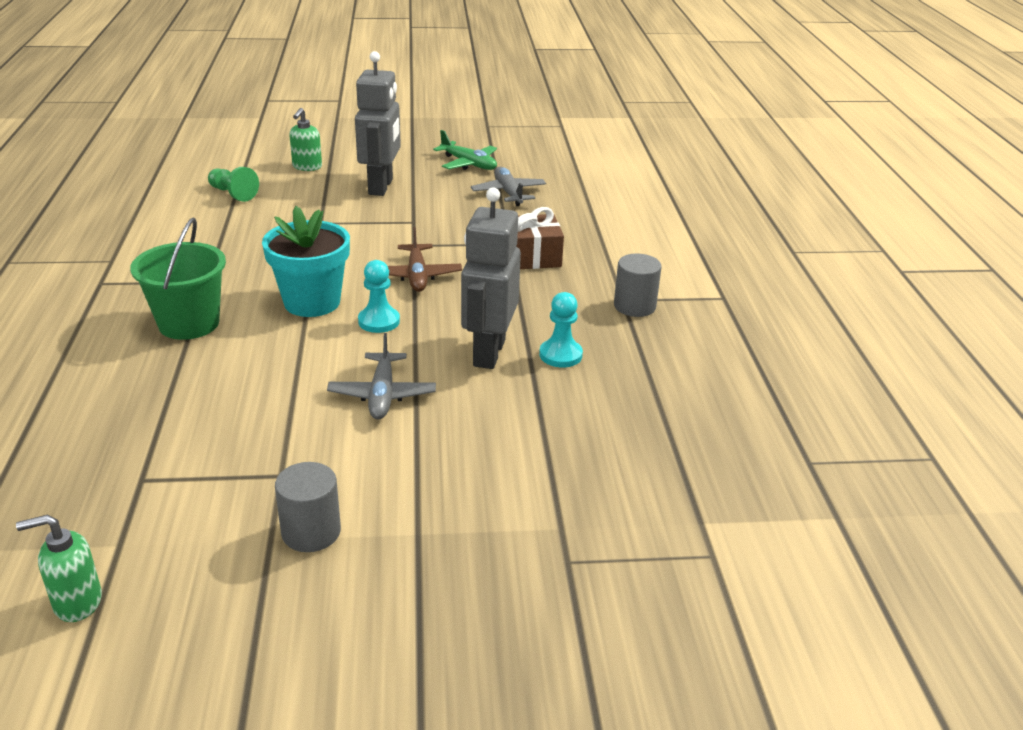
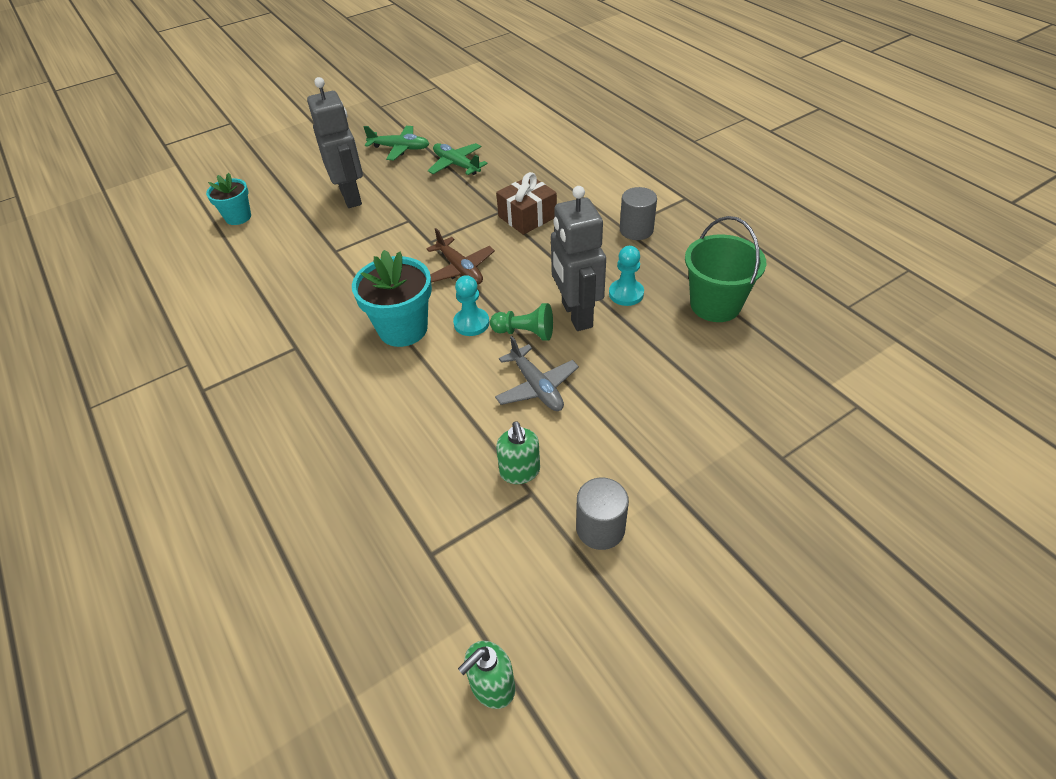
camera: 25 degrees left, 15 degrees up
green bucket [130,218,226,340] -> green bucket moved to [685,216,766,322]
green pawn [208,167,259,202] -> green pawn moved to [490,303,553,341]
green soap dispenser [289,108,322,171] -> green soap dispenser moved to [496,421,540,484]
grey plane [471,167,546,206] -> green plane [428,143,488,175]
none -> turquoise flower pot [206,173,251,225]

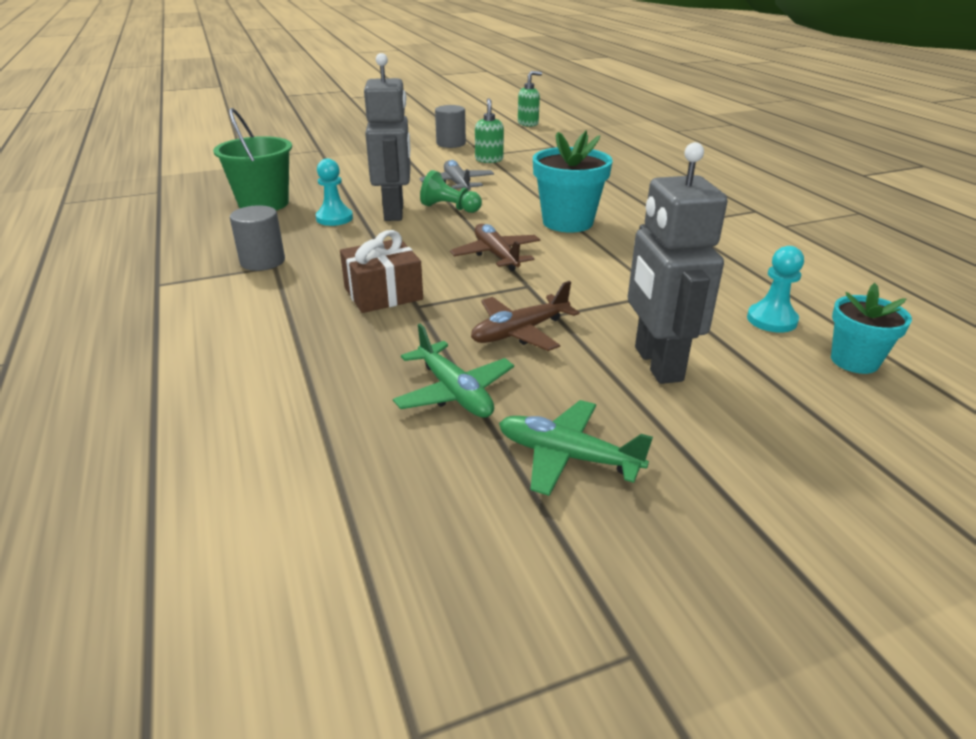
camera: 170 degrees left, 15 degrees down
turquoise pawn [453,275,489,336] -> turquoise pawn moved to [747,246,804,333]
none -> brown plane [471,281,580,351]

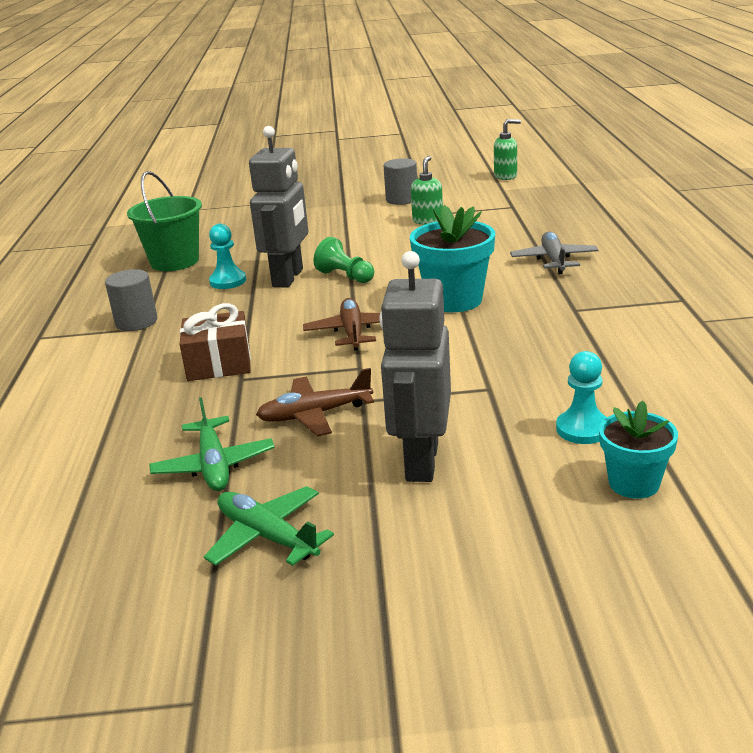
camera: 20 degrees right, 5 degrees down
grey plane [419,160,494,191] -> grey plane moved to [510,232,599,274]

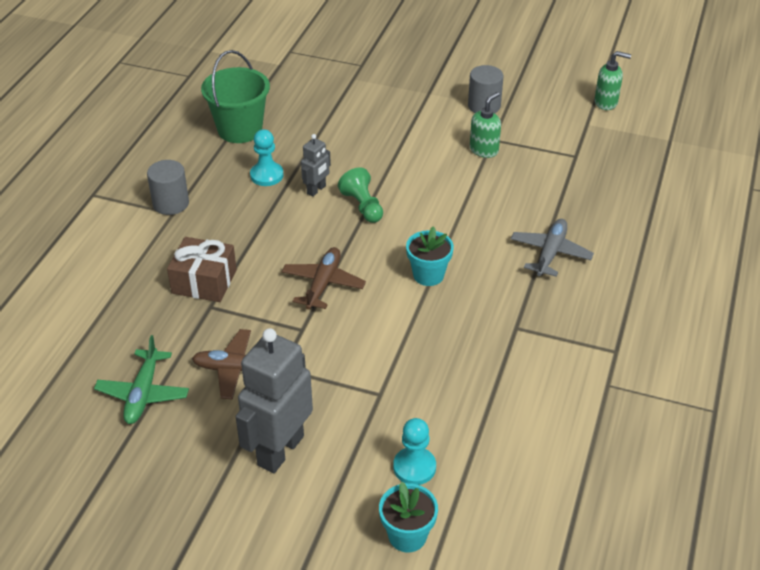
camera: 20 degrees right, 15 degrees up
green plane [204,486,334,566] -> none
grey robot [249,126,308,288] -> grey robot [301,134,331,197], size x0.49
turquoise flower pot [410,205,495,312] -> turquoise flower pot [406,226,454,286], size x0.62

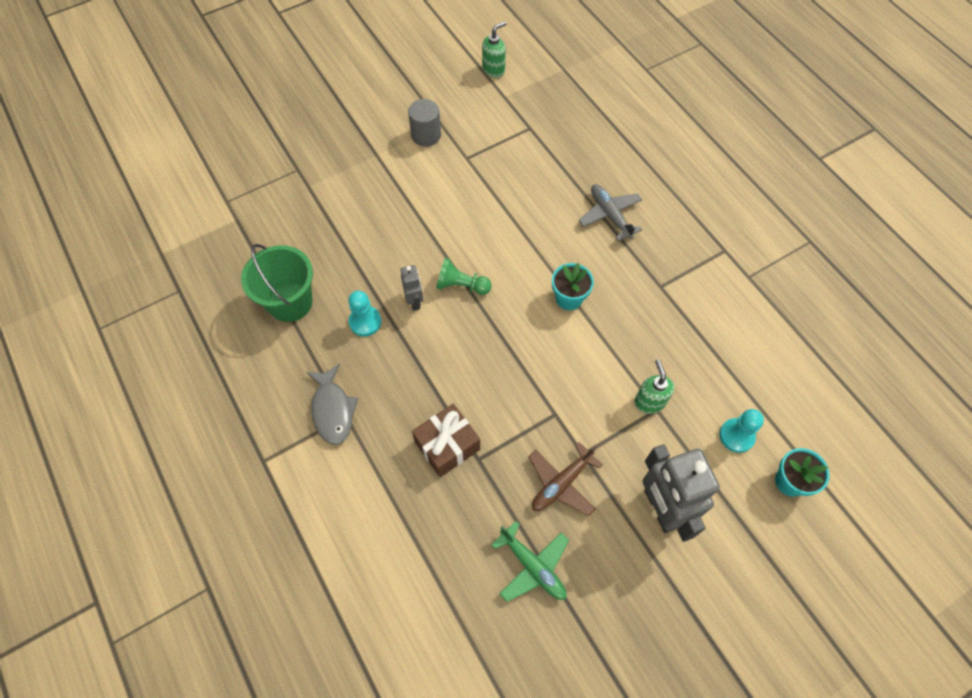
camera: 50 degrees left, 20 degrees up
grey cylinder [147,160,189,215] -> grey fish [306,364,358,445]
brown plane [282,247,366,310] -> none
green soap dispenser [470,92,501,158] -> green soap dispenser moved to [634,360,674,414]

